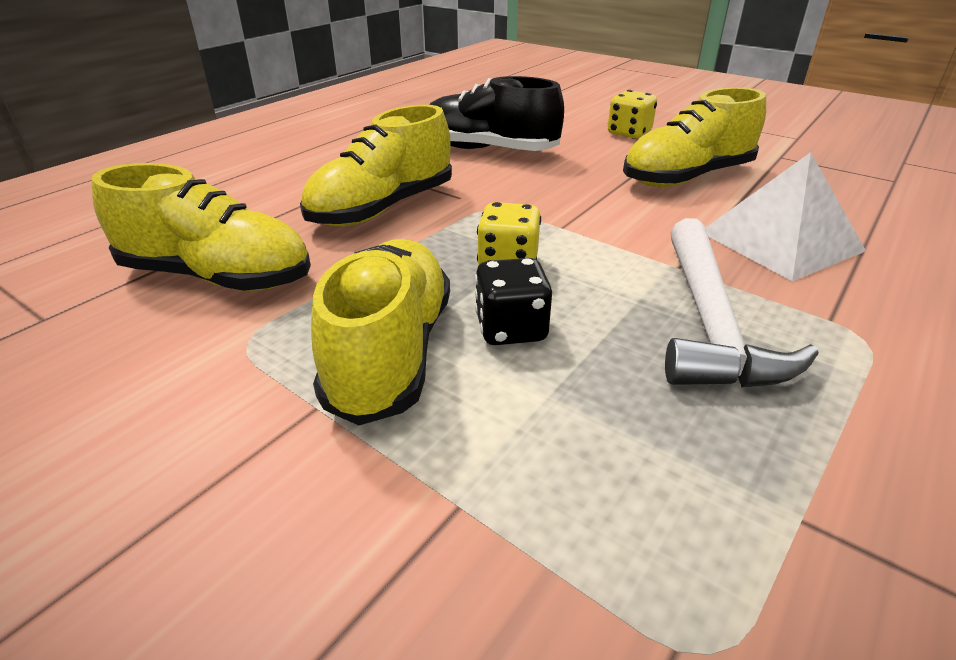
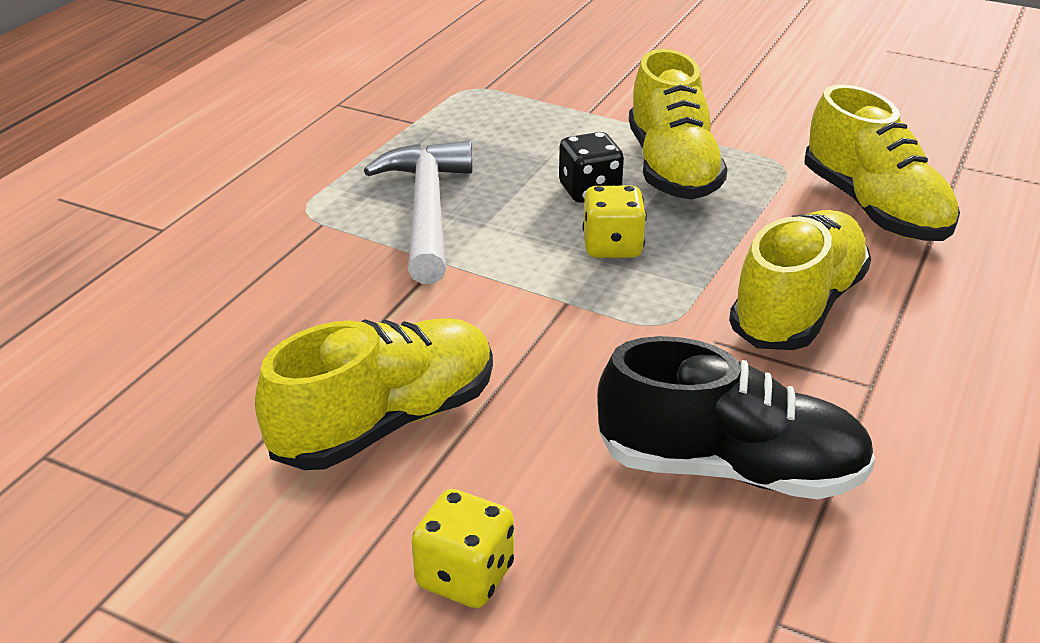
camera: 170 degrees right, 0 degrees up
yellow shoe [92,163,311,291] -> yellow shoe turned 120 degrees counterclockwise [805,84,960,241]
white pyramid [706,152,866,281] -> none

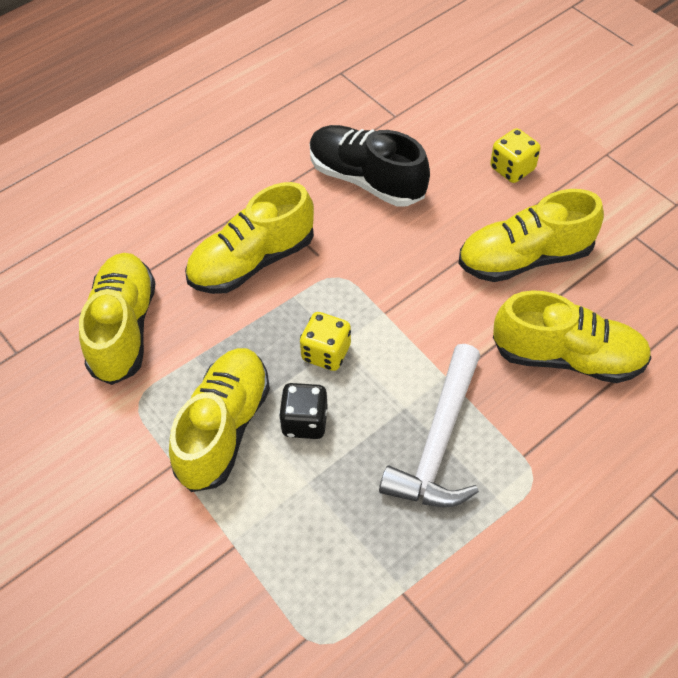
camera: 155 degrees left, 20 degrees up
none -> yellow shoe [493,290,652,383]

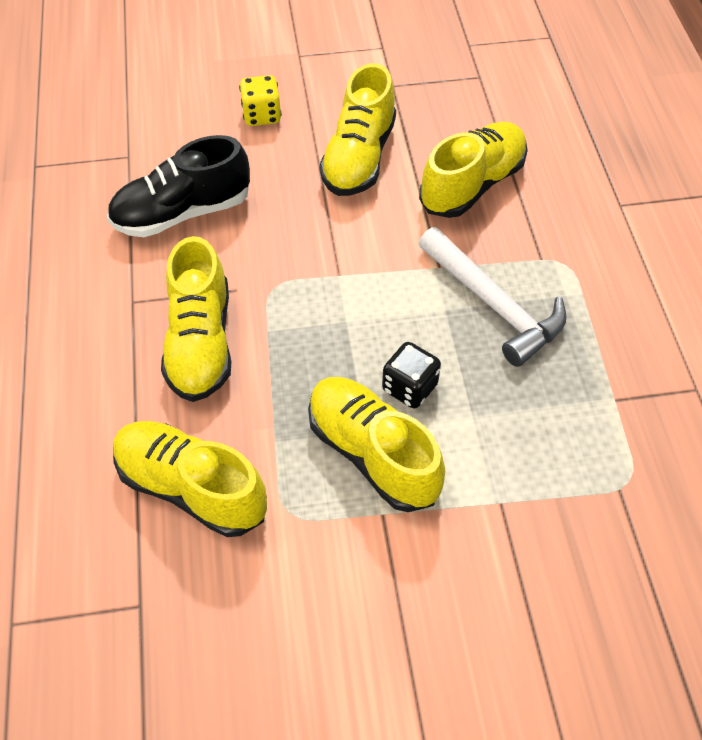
camera: 60 degrees left, 0 degrees up
yellow dice [300,312,351,371] -> none

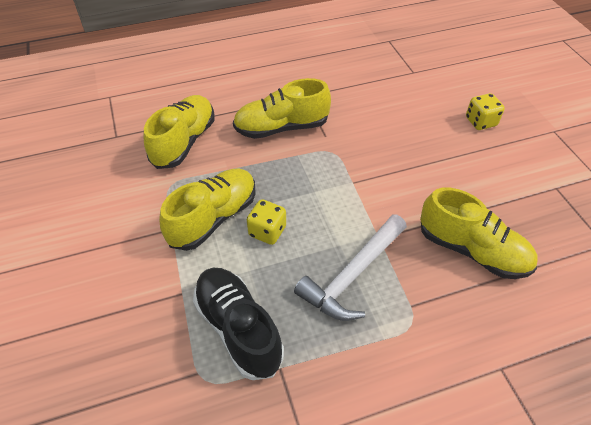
camera: 80 degrees right, 5 degrees down
black shoe [107,135,250,237] -> black shoe moved to [193,268,284,380]
yellow shoe [319,63,396,196] -> none
black dice [382,342,441,408] -> yellow dice [247,199,286,245]

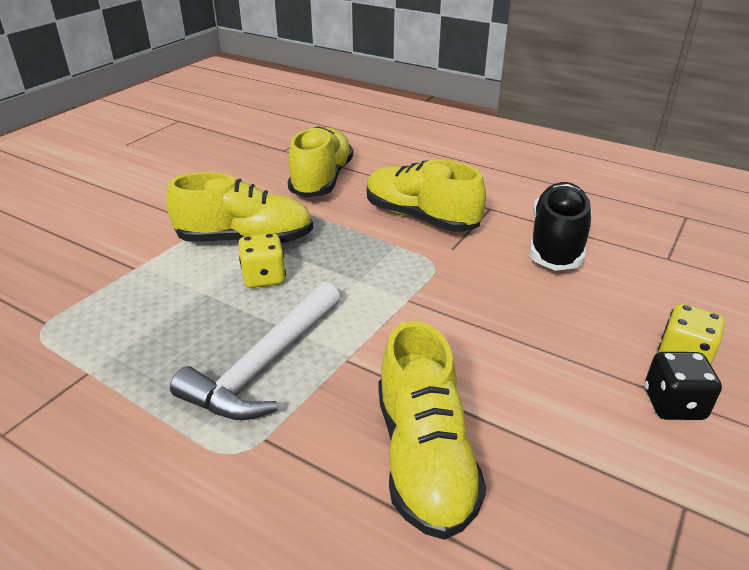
camera: 50 degrees right, 15 degrees down
yellow shoe [144,95,215,169] -> yellow shoe turned 60 degrees counterclockwise [288,126,353,198]
black shoe [193,268,284,380] -> black shoe moved to [529,182,592,271]
white hammer [294,214,407,321] -> white hammer turned 60 degrees counterclockwise [170,282,340,420]
none -> black dice [645,352,722,420]

